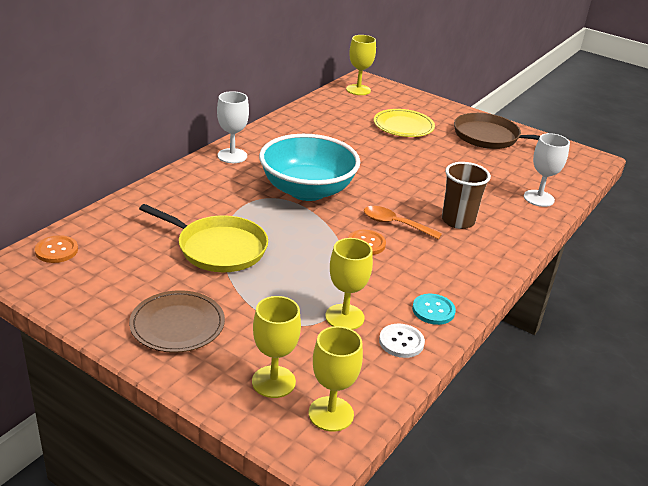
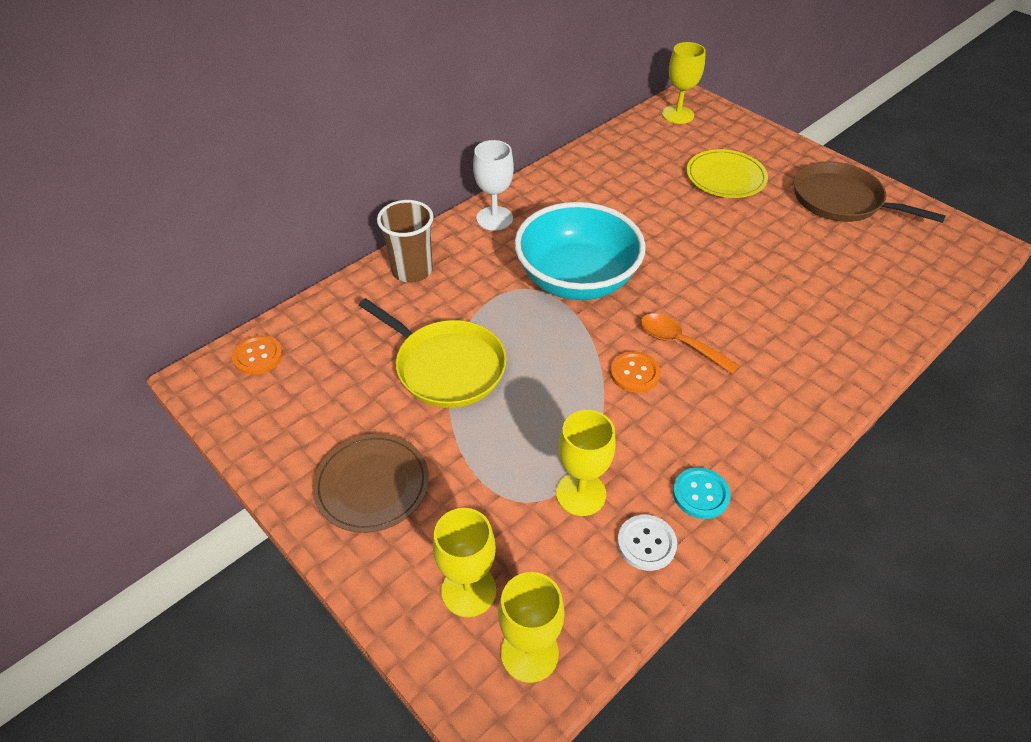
camera: 15 degrees right, 15 degrees up
brown cup [442,162,491,229] -> brown cup moved to [377,200,434,283]
white goblet [524,133,570,207] -> none

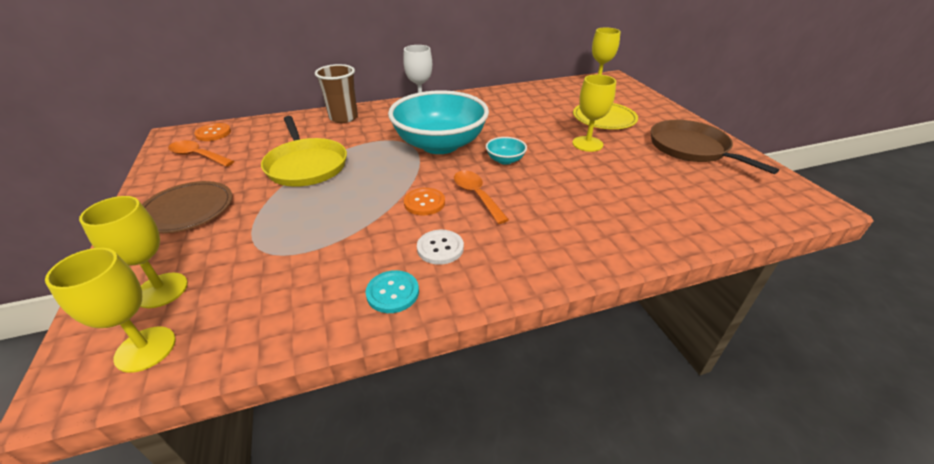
camera: 25 degrees right, 10 degrees down
yellow goblet [556,410,616,516] -> yellow goblet moved to [572,75,616,152]
white button [617,514,677,571] -> white button moved to [417,230,464,265]
none -> orange spoon [168,140,234,167]
none -> turquoise bowl [486,137,527,165]

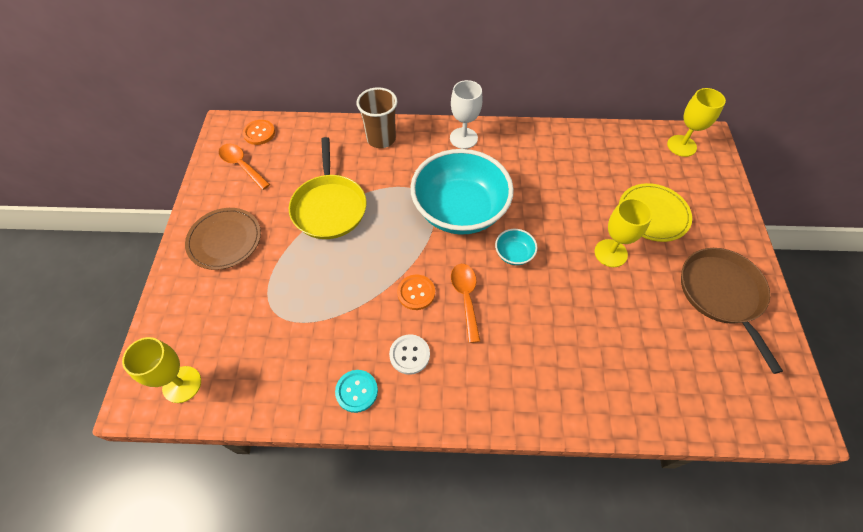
camera: 20 degrees right, 20 degrees up
yellow goblet [79,196,188,308] -> none

